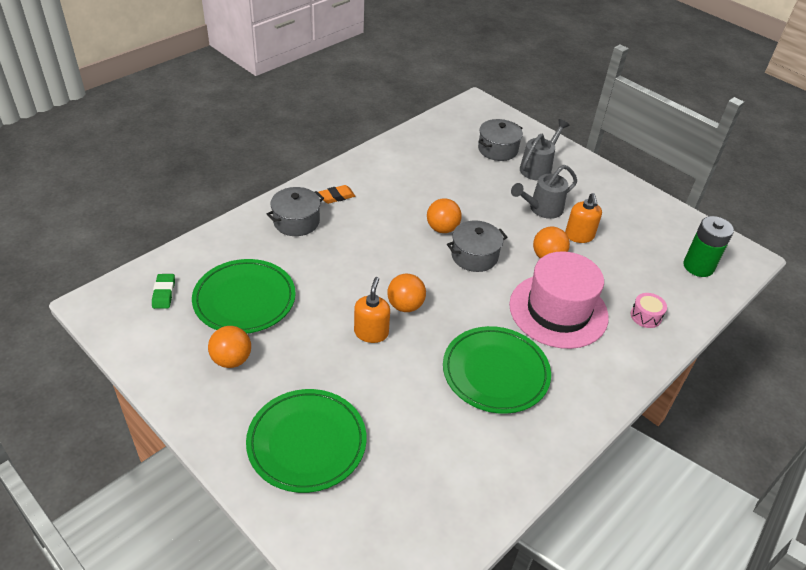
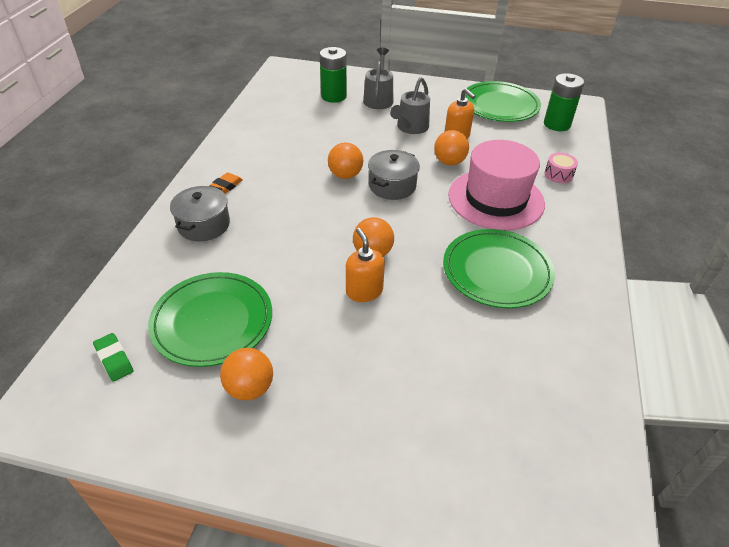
camera: 30 degrees left, 0 degrees up
green plate [246,389,367,493] -> green plate moved to [465,81,541,122]
grey pot [478,119,523,161] -> green battery [320,47,347,103]

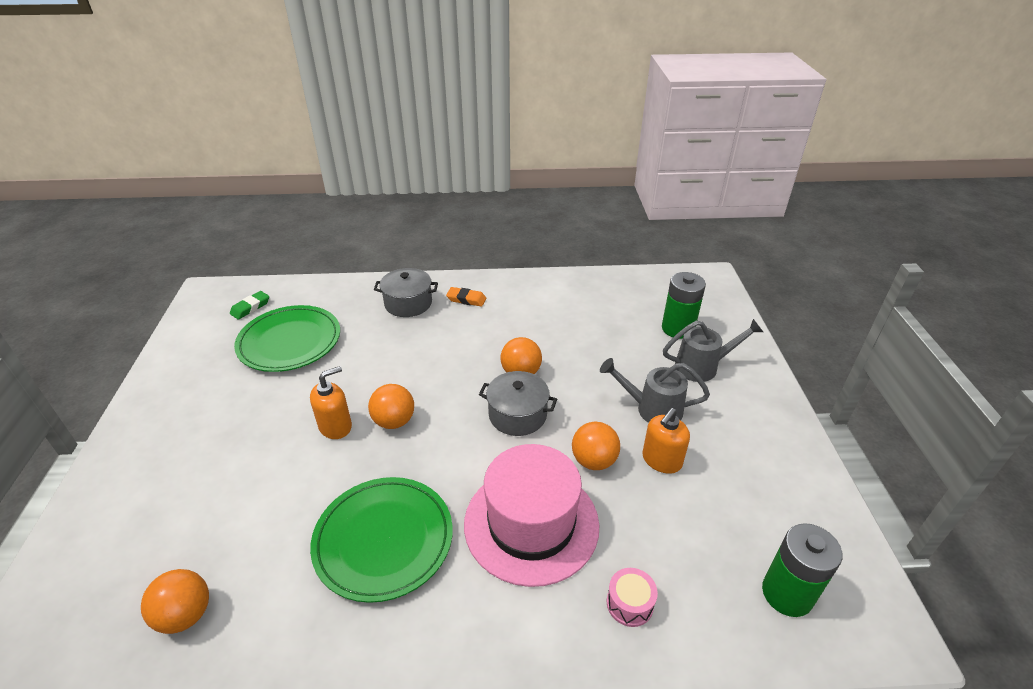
camera: 75 degrees right, 5 degrees down
orange ball [220,348,273,401] -> orange ball moved to [141,569,209,634]
green plate [465,81,541,122] -> none

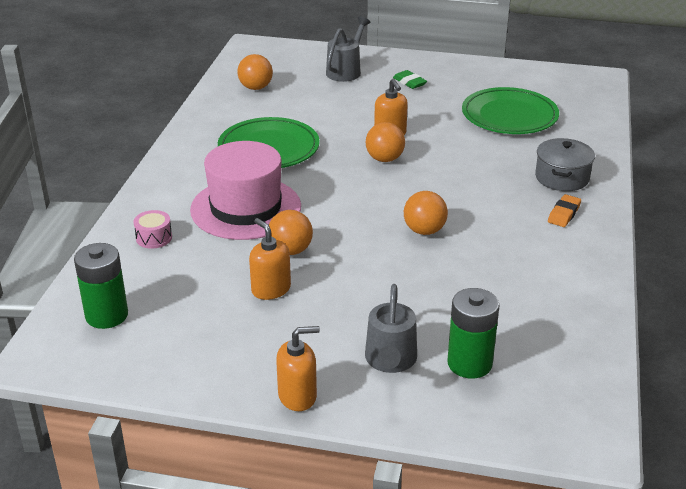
camera: 105 degrees right, 5 degrees down
green eraser [230,291,269,320] -> green eraser moved to [393,70,427,89]
grey pot [479,371,557,436] -> none
grey watering can [600,358,710,423] -> grey watering can moved to [326,17,370,82]
none -> orange soap dispenser [276,326,320,411]

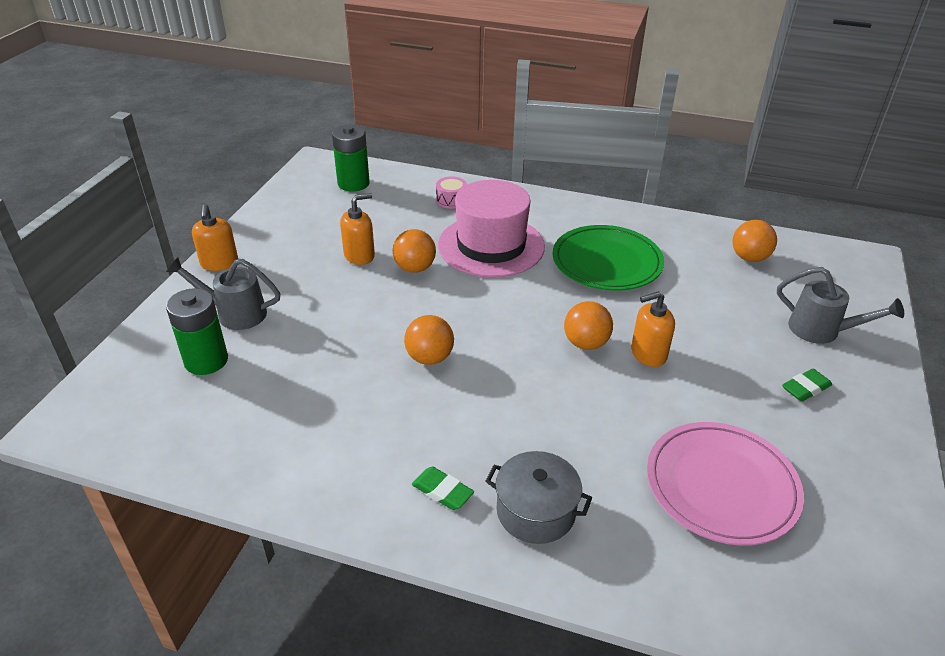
camera: 95 degrees right, 5 degrees up
green plate [462,87,559,134] -> pink plate [647,422,804,546]
orange eraser [548,194,581,227] -> green eraser [412,467,474,510]

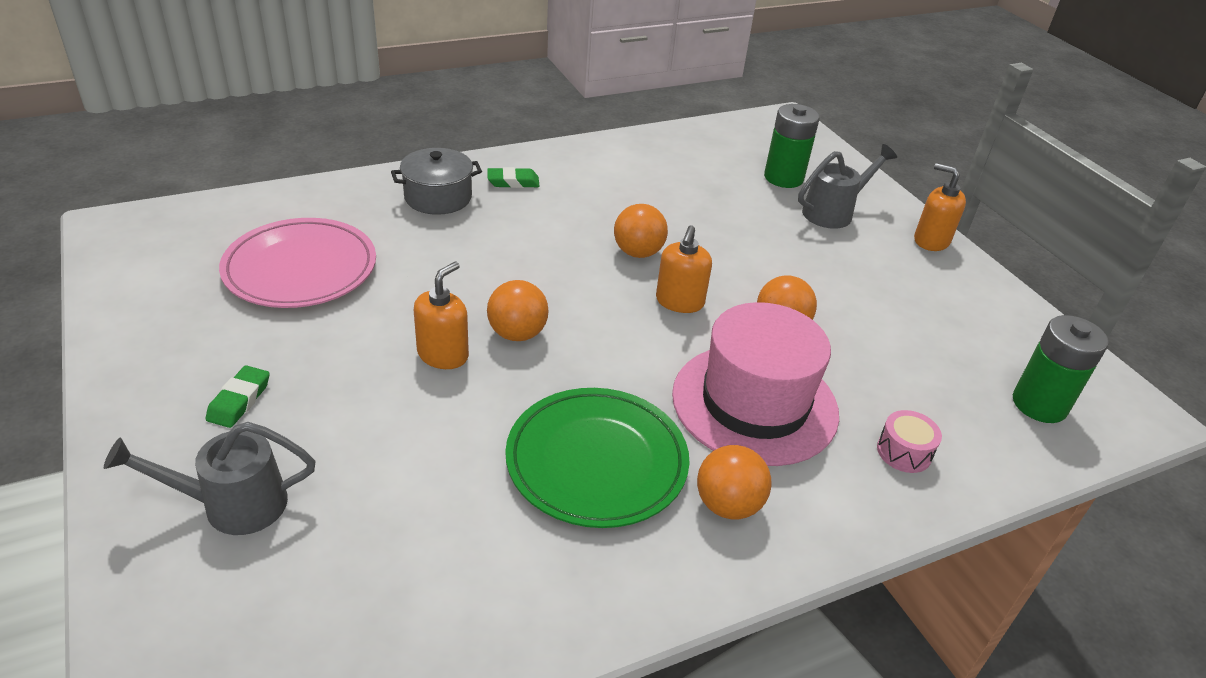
camera: 135 degrees right, 0 degrees up
orange soap dispenser [340,193,375,265] -> orange soap dispenser moved to [656,225,712,313]
orange ball [733,220,777,262] -> orange ball moved to [697,445,772,519]

